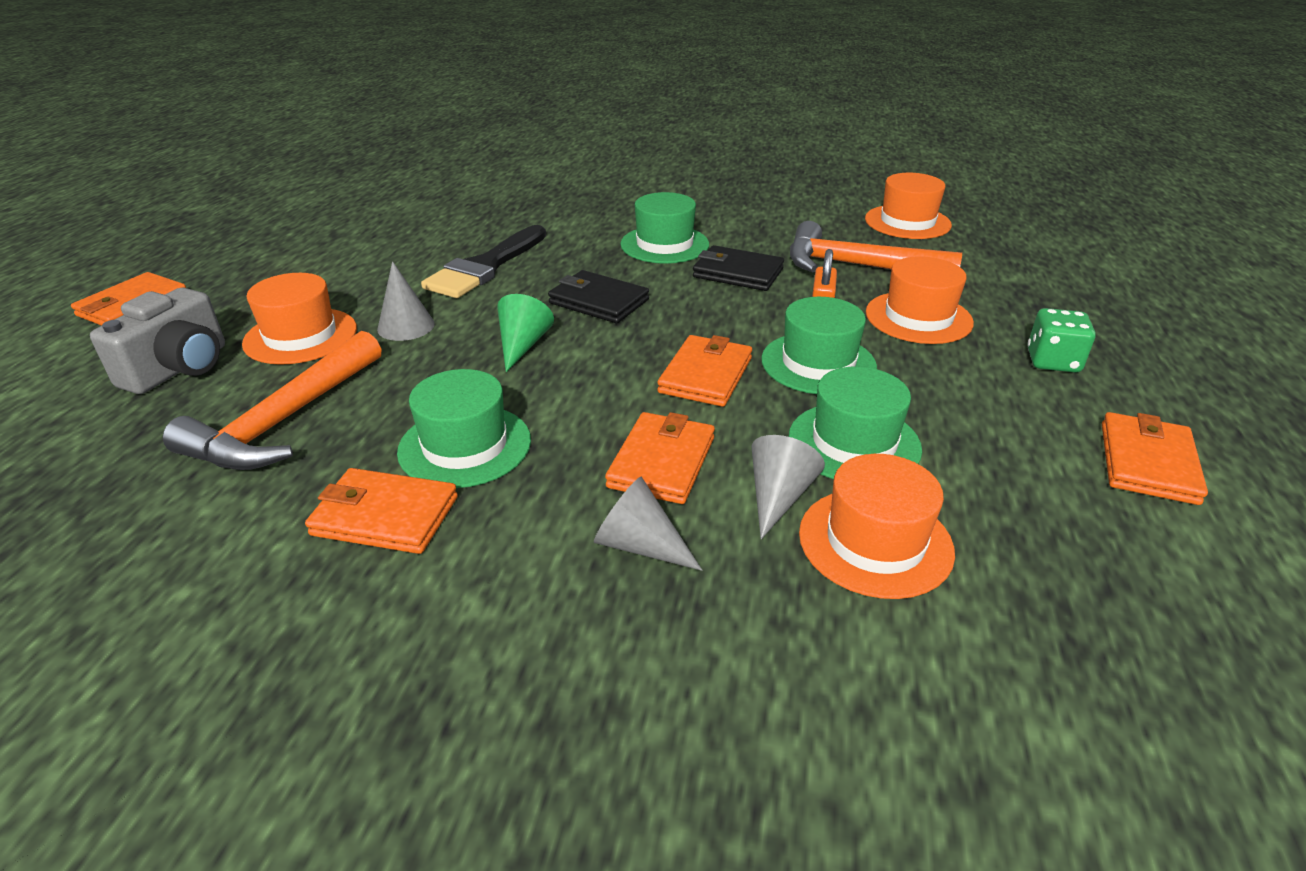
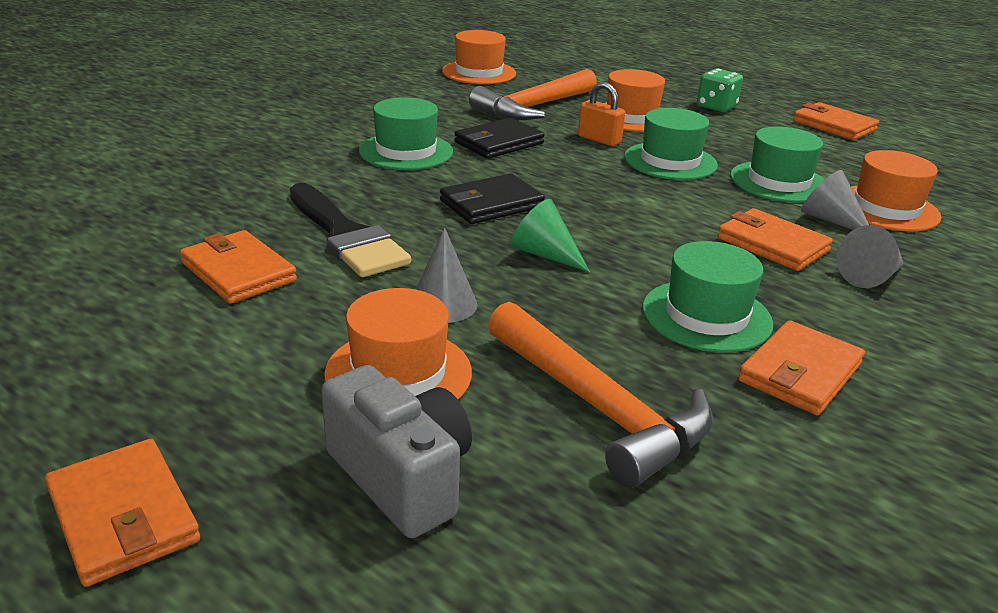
camera: 65 degrees left, 5 degrees down
orange wallet [657,335,752,407] -> orange wallet moved to [180,230,297,304]

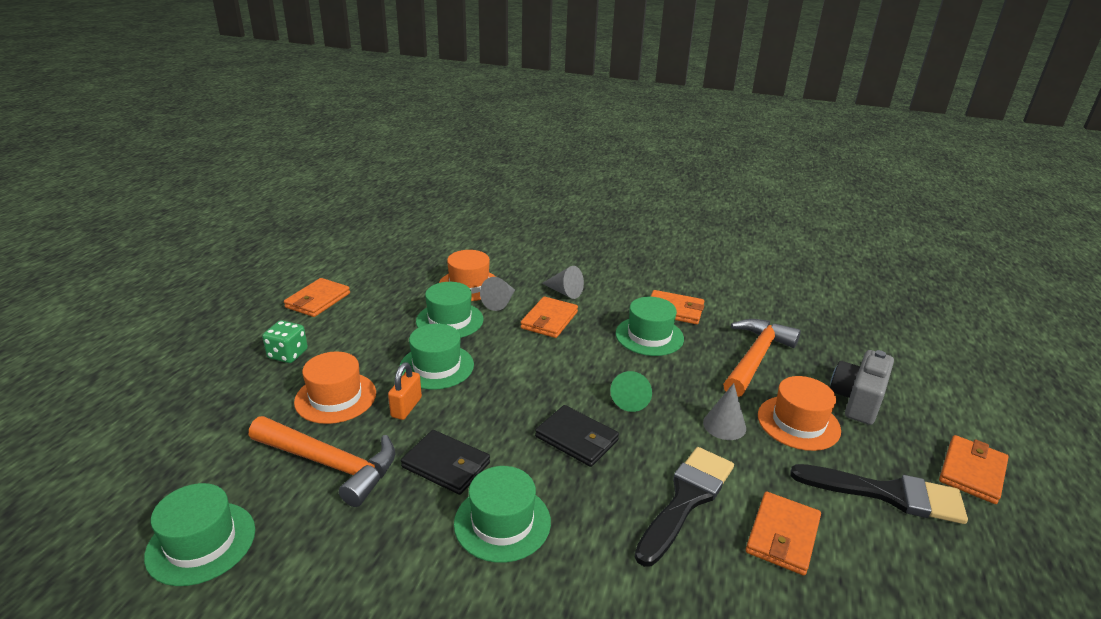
camera: 110 degrees left, 0 degrees up
orange hat [442,30,516,84] -> green hat [144,483,255,586]
none -> black brush [790,464,968,524]

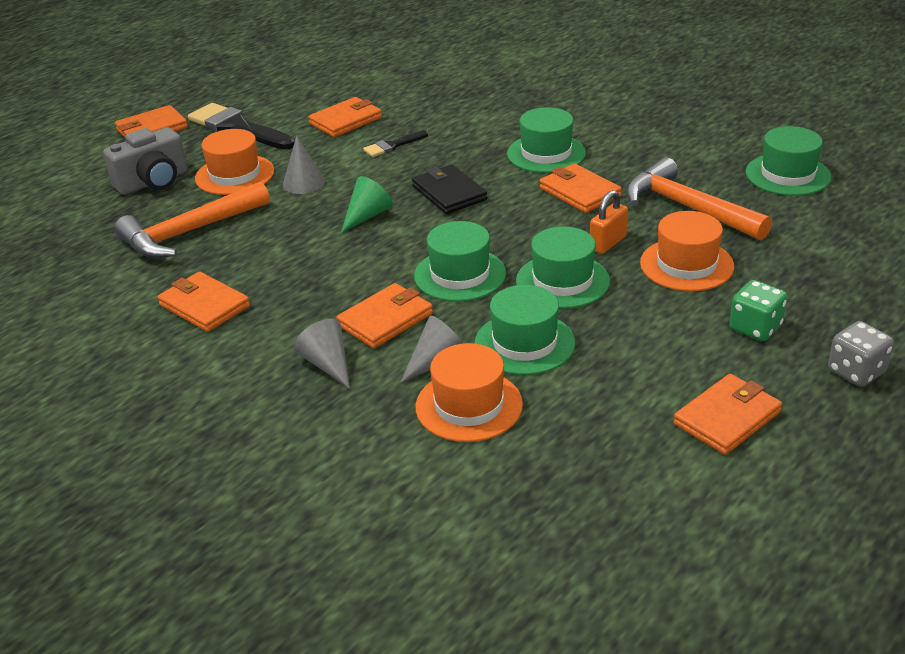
camera: 155 degrees left, 5 degrees up
black wallet [401,430,490,495] -> orange wallet [539,163,622,213]
green hat [616,297,684,356] -> green hat moved to [414,221,506,301]
black brush [635,447,734,567] -> black brush [363,130,428,157], size x0.51
none -> grey dice [828,321,894,387]

